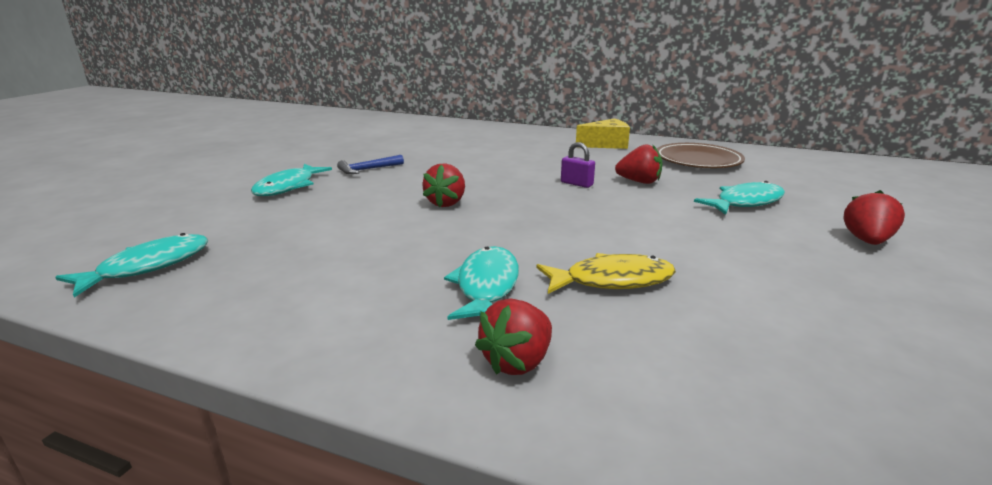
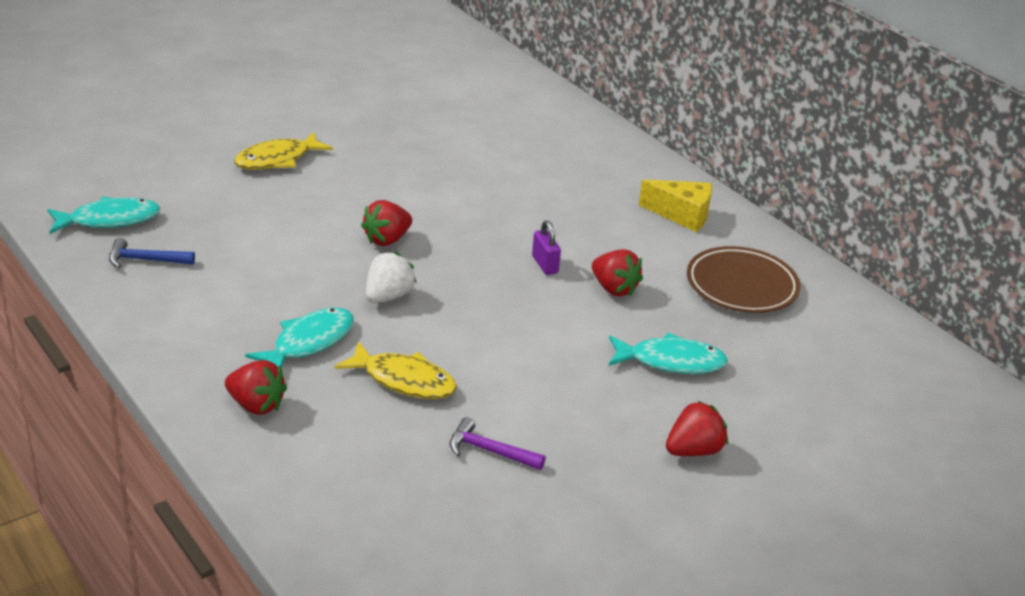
camera: 30 degrees right, 10 degrees up
turquoise fish [251,164,332,196] -> yellow fish [234,132,333,170]
blue hammer [337,155,404,174] -> blue hammer moved to [109,238,195,268]
red strawberry [475,299,552,375] -> red strawberry turned 135 degrees counterclockwise [225,360,287,415]
none -> white strawberry [366,252,417,303]
none -> purple hammer [450,417,546,470]

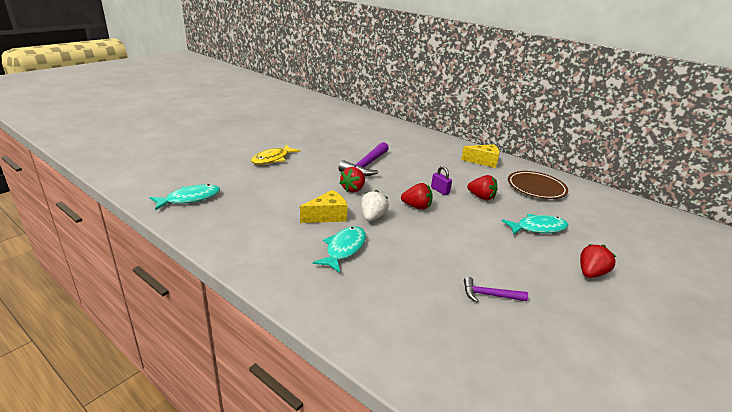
camera: 15 degrees left, 5 degrees down
blue hammer [109,238,195,268] -> none
red strawberry [225,360,287,415] -> red strawberry moved to [401,183,433,210]
yellow fish [334,341,457,399] -> none
none -> yellow cheese [300,190,348,223]
none -> purple hammer [339,142,389,176]

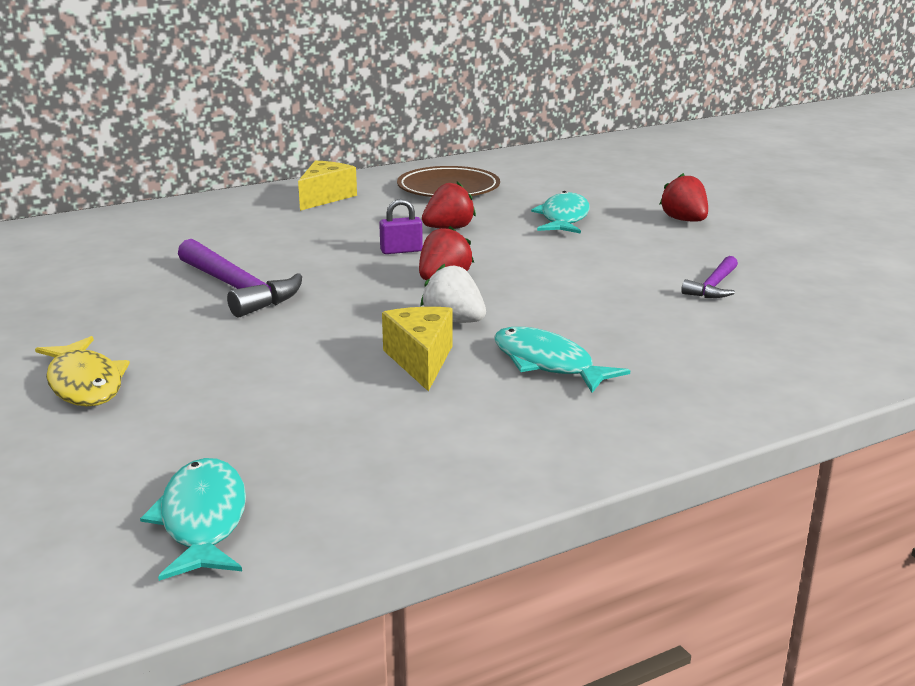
camera: 65 degrees left, 5 degrees down
red strawberry [339,167,365,193] -> none

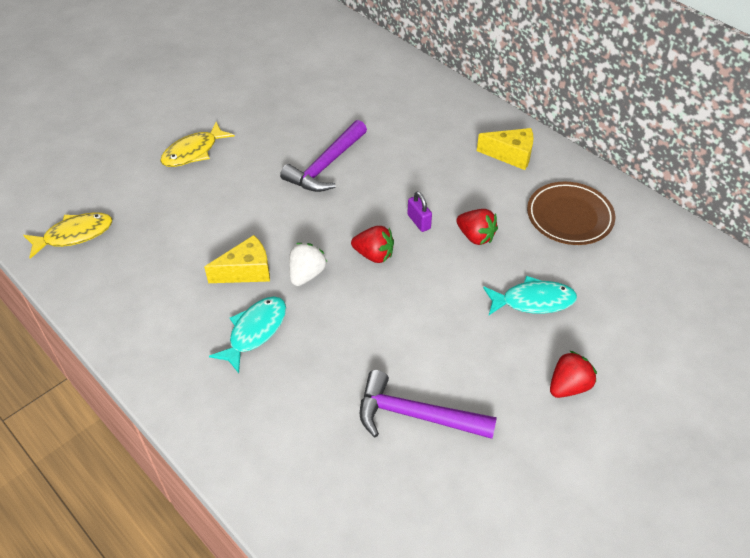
camera: 75 degrees right, 25 degrees up
turquoise fish [140,458,246,581] -> yellow fish [23,212,112,259]
purple hammer [681,256,738,298] -> purple hammer [360,370,497,439], size x1.78

